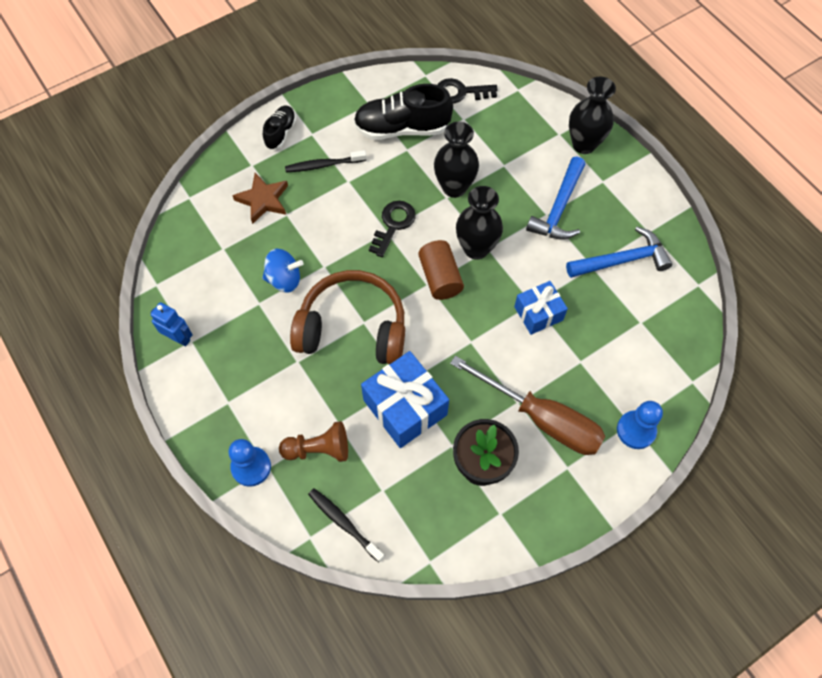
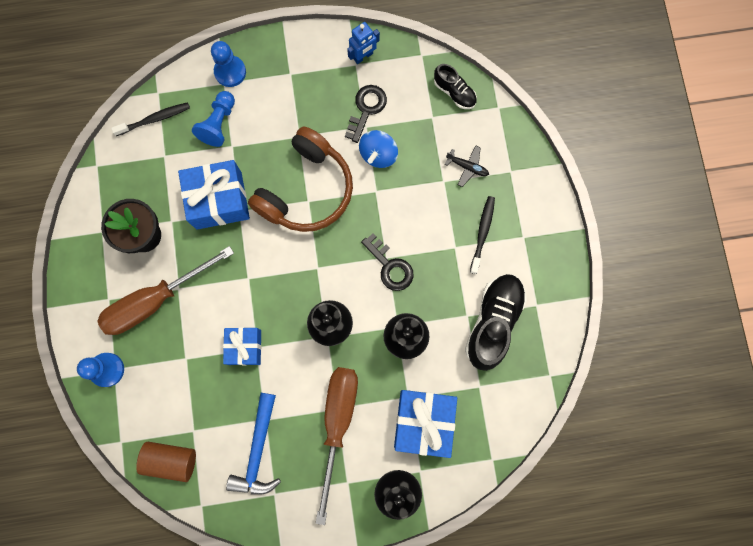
camera: 115 degrees right, 15 degrees up
brown star [232,173,288,224] -> black plane [445,145,489,187]
black shoe [263,106,296,150] -> black shoe moved to [434,64,477,109]
brown pawn [279,421,348,462] -> blue pawn [192,91,235,147]
brown cylinder [418,240,464,300] -> brown cylinder moved to [136,442,196,482]
black key [437,78,498,104] -> black key moved to [345,85,387,143]
blue hammer [526,157,585,239] -> brown screwdriver [316,367,358,525]
none -> blue gift [394,390,457,458]

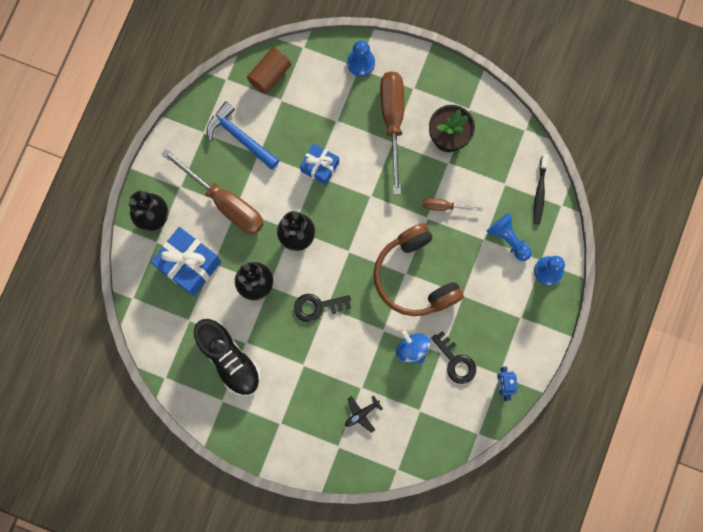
camera: 120 degrees right, 0 degrees up
blue gift [178,160,250,230] -> brown screwdriver [423,198,483,211]
black shoe [434,64,477,109] -> none
black toothbrush [470,196,495,274] -> none

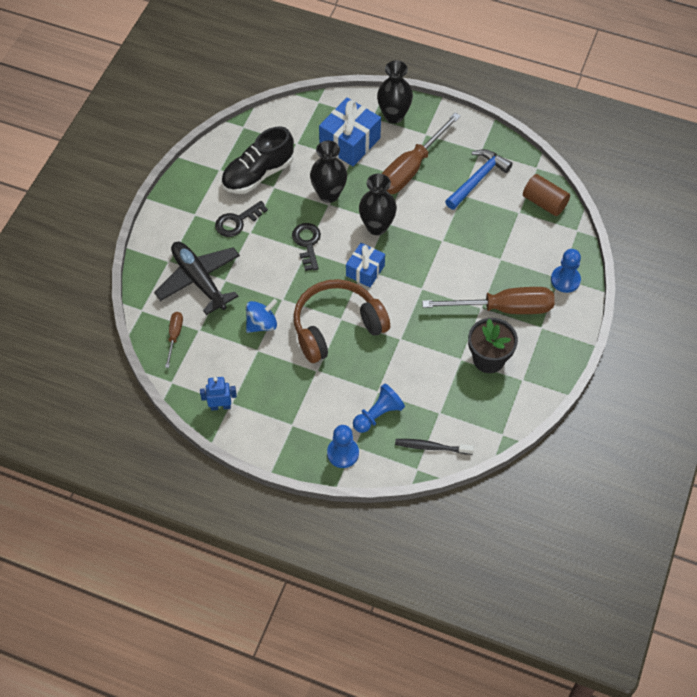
camera: 90 degrees right, 20 degrees down
blue gift [300,143,339,185] -> blue gift moved to [346,243,385,287]
black plane [345,395,383,433] -> black plane [154,242,240,315], size x2.26
brown screwdriver [423,198,483,211] -> brown screwdriver moved to [165,312,183,368]
black key [431,331,476,384] -> black key moved to [215,201,268,237]

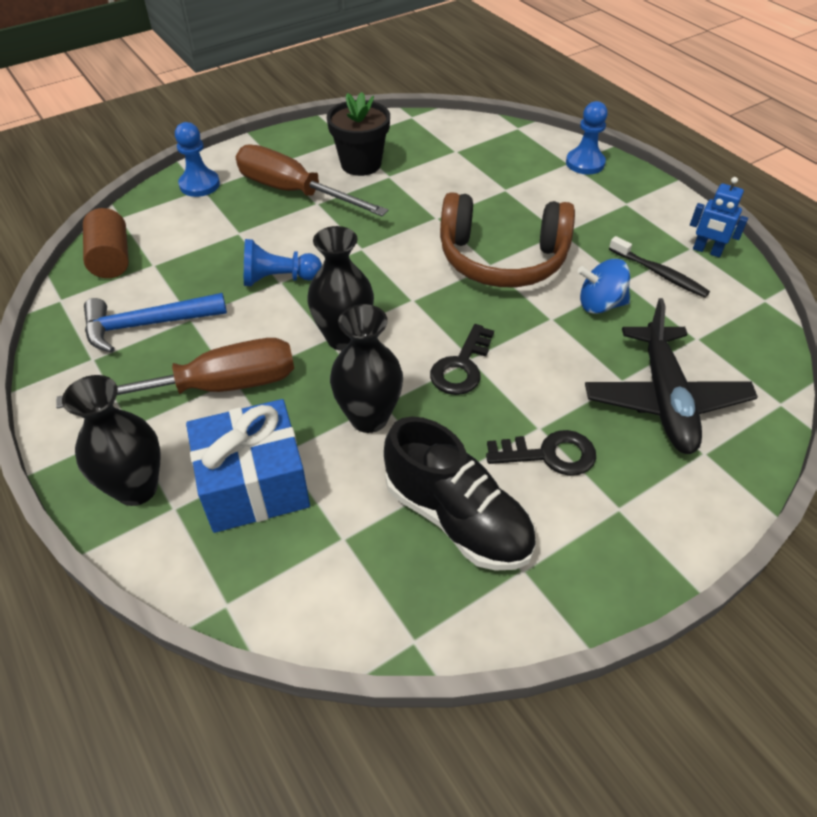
camera: 145 degrees left, 10 degrees down
brown screwdriver [165,312,183,368] -> none
black shoe [221,126,294,194] -> black shoe turned 45 degrees clockwise [384,417,536,571]
blue gift [346,243,385,287] -> none
blue pawn [353,384,405,433] -> blue pawn moved to [244,239,322,286]
black toothbrush [395,439,474,455] -> black toothbrush moved to [609,236,710,298]

